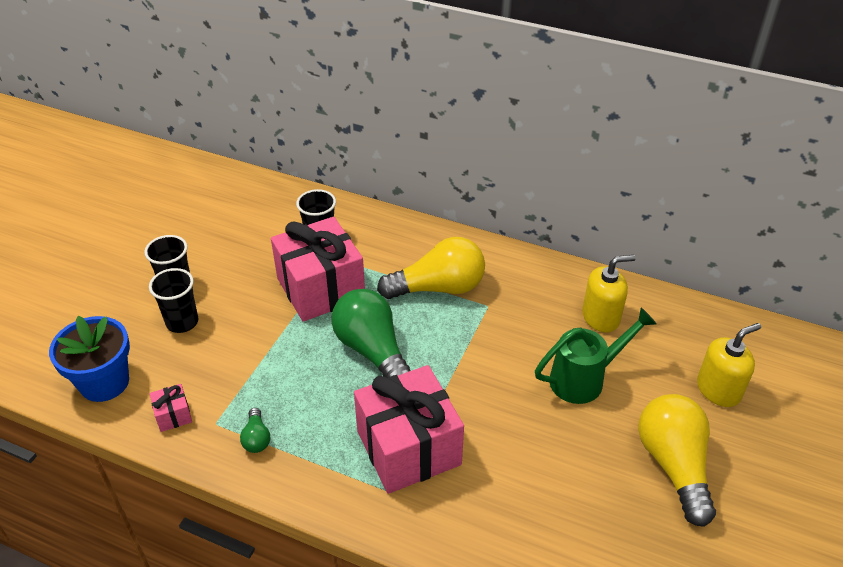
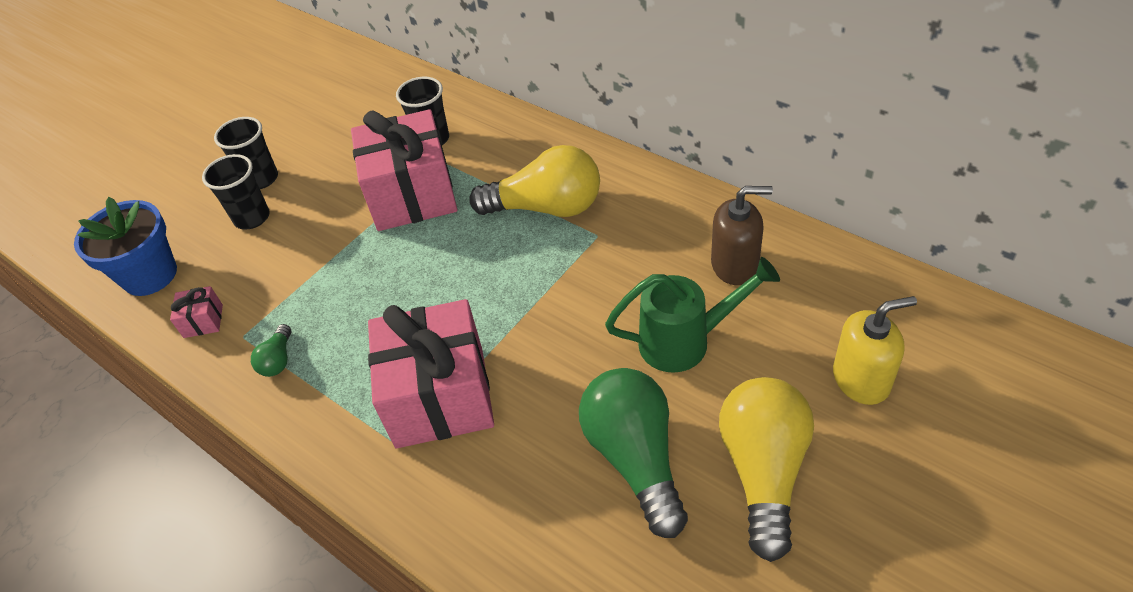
camera: 20 degrees right, 5 degrees up
green light bulb [331,289,411,378] -> green light bulb moved to [579,368,688,538]
yellow soap dispenser [582,255,635,333] -> brown soap dispenser [711,186,773,285]

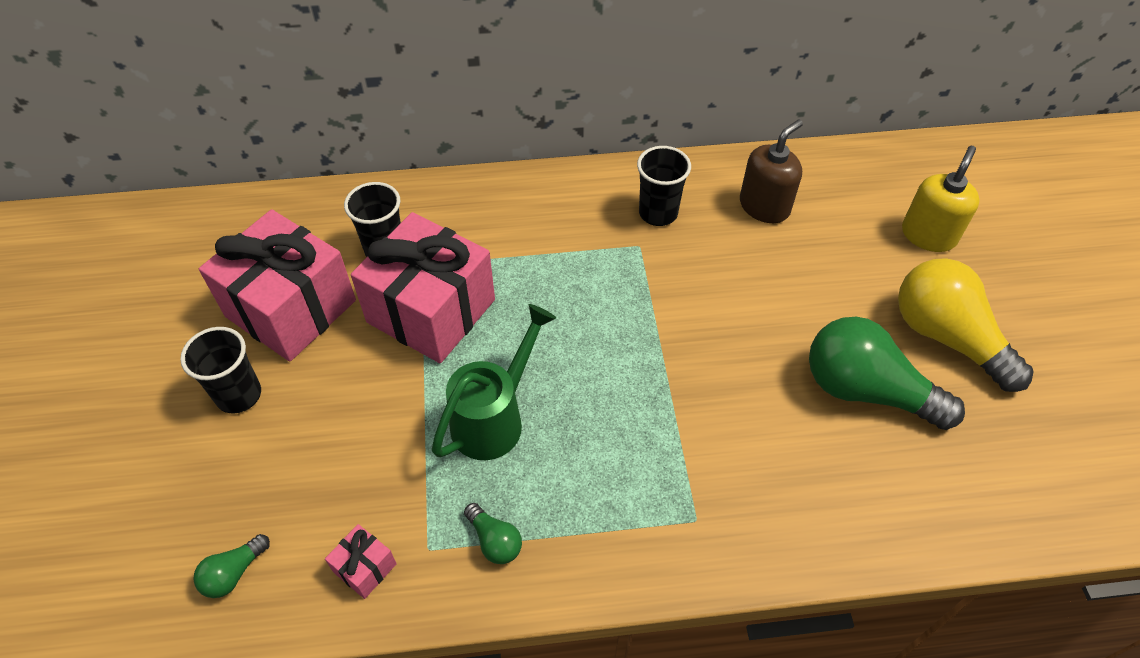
camera: 50 degrees left, 5 degrees up
blue flower pot [74,197,177,296] -> green light bulb [193,534,270,598]
black cup [202,154,270,230] -> black cup moved to [637,146,691,226]
pink gift [368,299,494,448] -> pink gift moved to [199,209,356,362]
yellow light bulb [469,145,600,217] -> none
green watering can [605,257,780,373] -> green watering can moved to [432,304,556,460]

